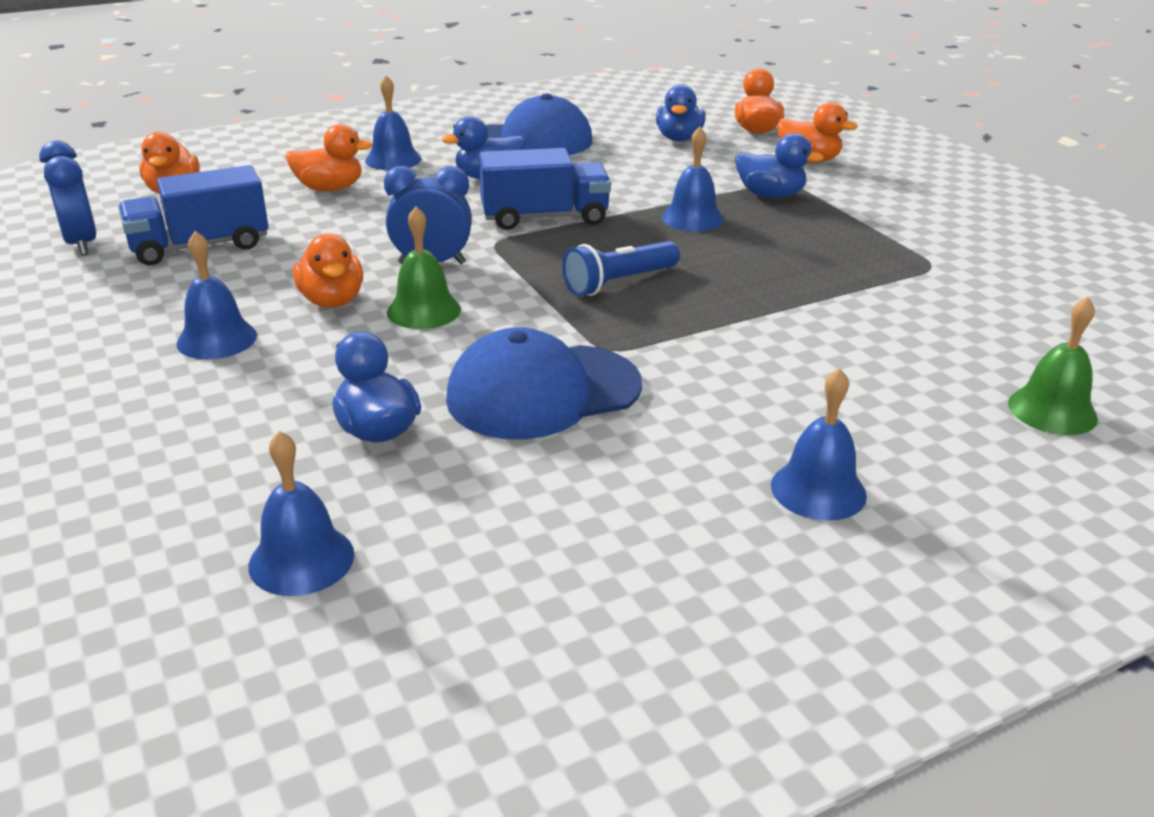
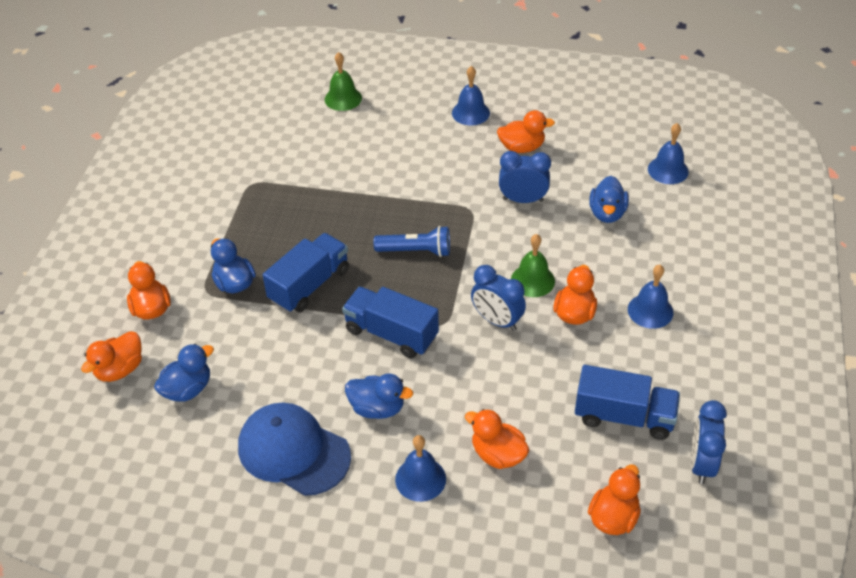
camera: 140 degrees left, 15 degrees up
blue cap [446,327,642,439] -> blue clock [499,151,551,203]
blue bell [662,127,724,232] -> blue truck [263,233,349,313]
none -> orange duck [497,110,555,153]

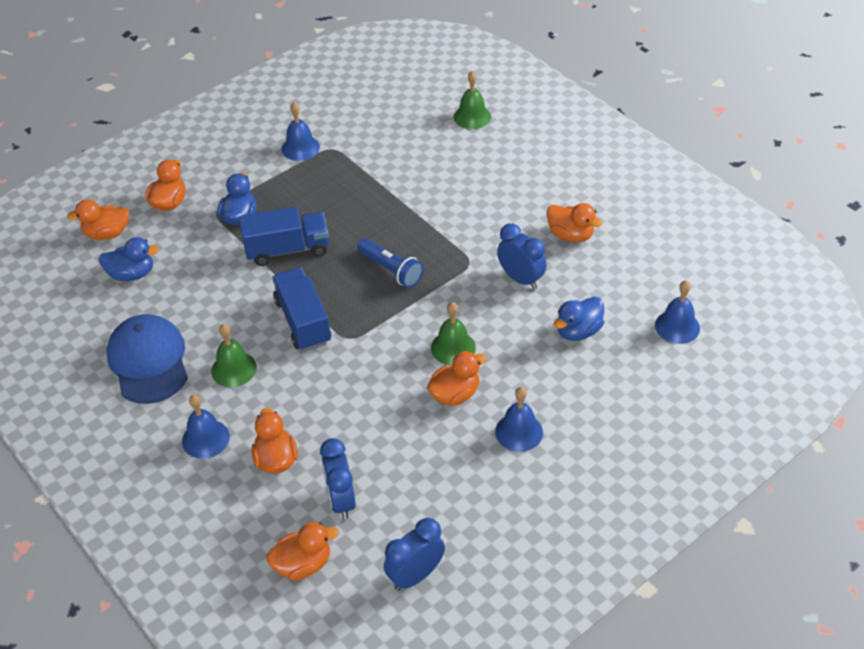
camera: 40 degrees right, 0 degrees up
blue duck [345,373,413,419] -> green bell [211,324,257,387]
blue bell [452,66,490,126] -> blue bell moved to [282,102,320,161]
blue clock [471,265,526,331] -> blue clock moved to [320,438,356,520]
blue truck [575,365,680,440] -> none

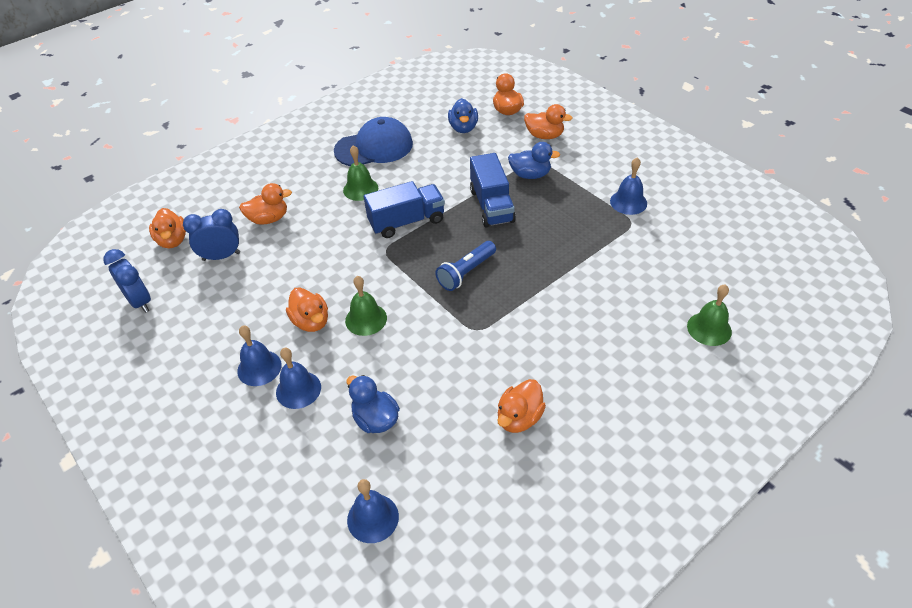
camera: 90 degrees right, 0 degrees up
blue bell [182,394,230,459] -> blue bell moved to [276,348,321,409]
blue clock [497,223,546,289] -> none

